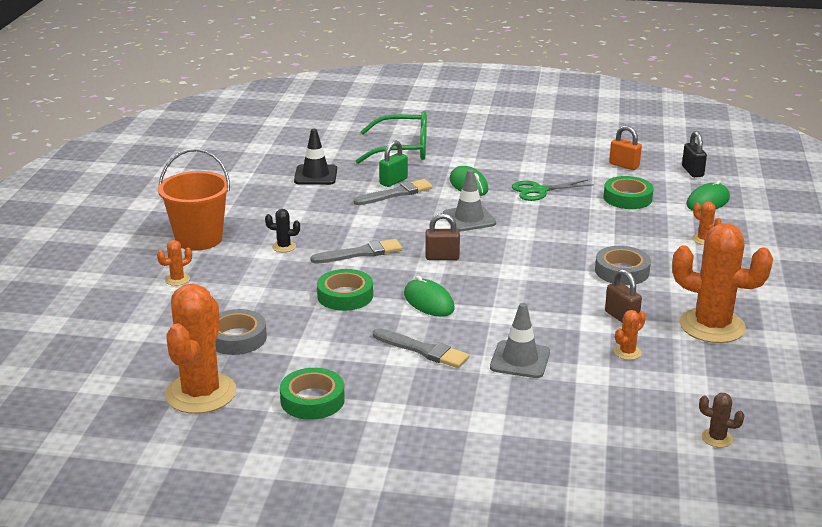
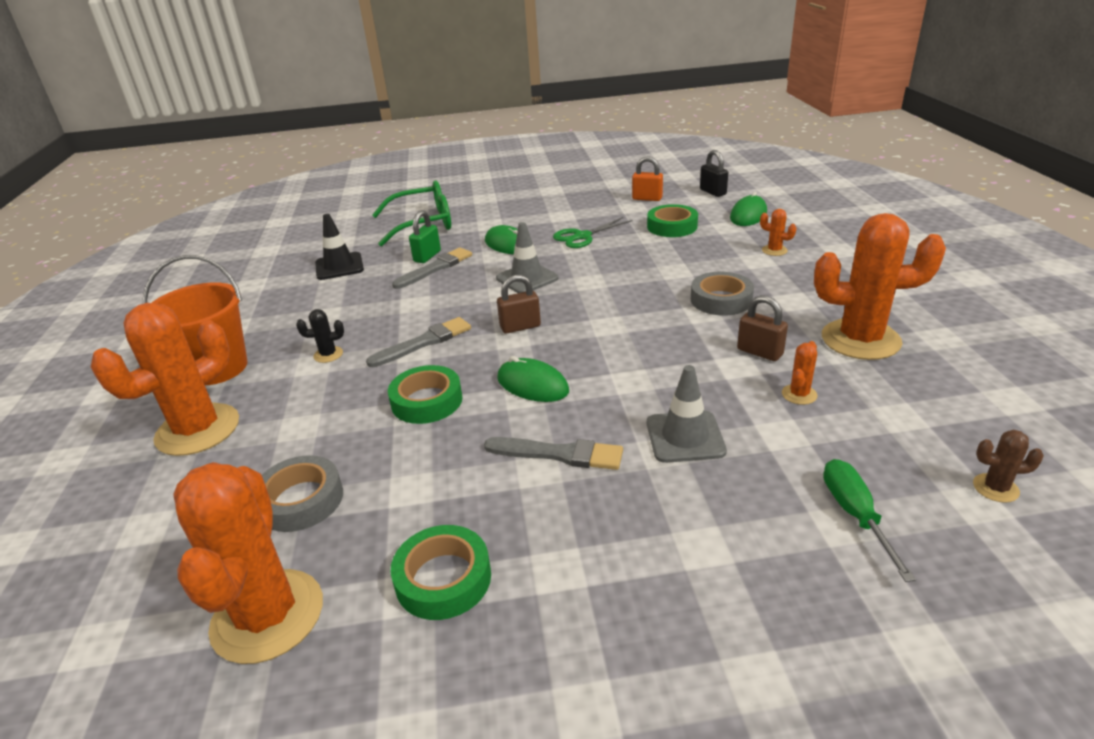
camera: 15 degrees left, 5 degrees up
orange cactus [157,240,192,286] -> orange cactus [91,303,239,456], size x2.42
none -> green screwdriver [823,459,916,582]

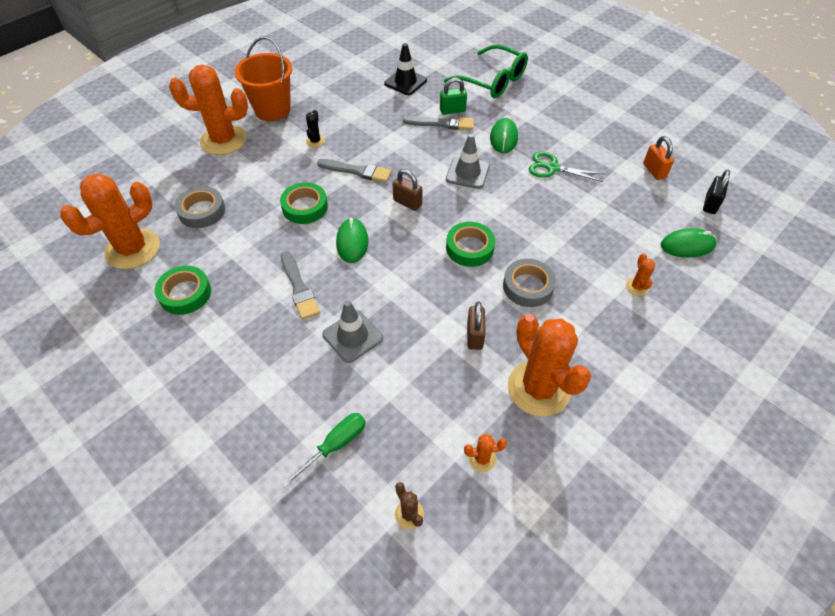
camera: 50 degrees right, 20 degrees up
black cactus [296,309,344,363] -> black cactus turned 60 degrees clockwise [306,110,325,147]
green tape [647,204,698,237] -> green tape moved to [446,222,495,267]
orange cactus [782,341,818,405] -> orange cactus moved to [464,434,507,472]

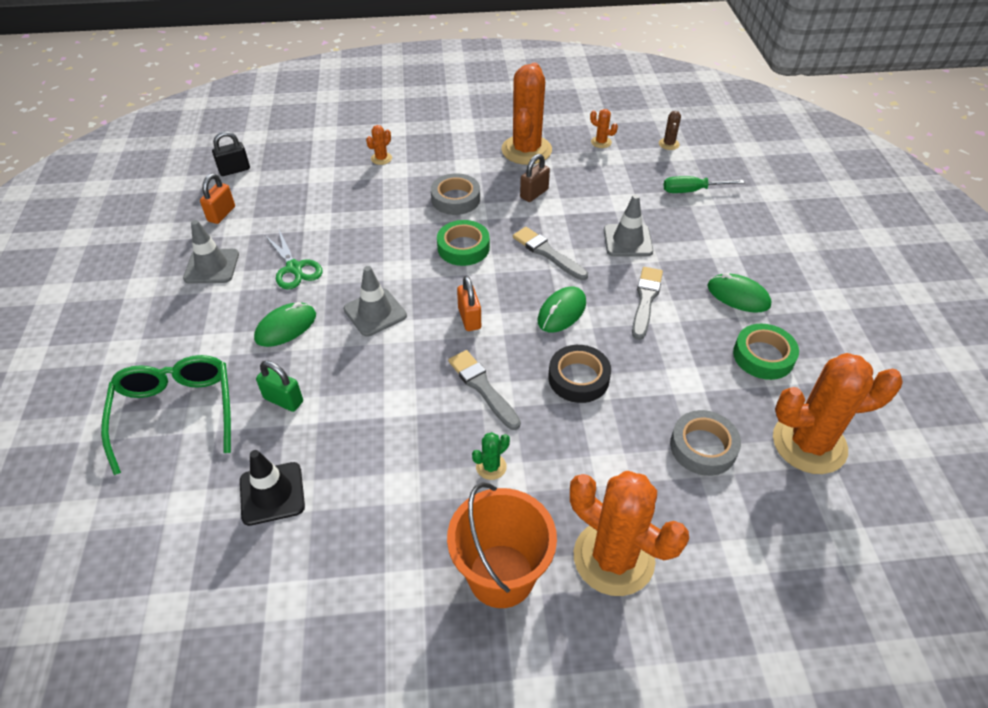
camera: 140 degrees left, 5 degrees down
green tape [280,182,328,224] -> black tape [548,345,611,403]
black cactus [306,110,325,147] -> green cactus [472,432,510,480]
brown padlock [393,169,422,211] -> orange padlock [457,276,481,331]
grey brush [403,116,474,130] -> grey brush moved to [513,227,588,280]
green mouse [661,228,717,258] -> green mouse moved to [707,273,772,313]
none -> grey traffic cone [183,220,239,284]

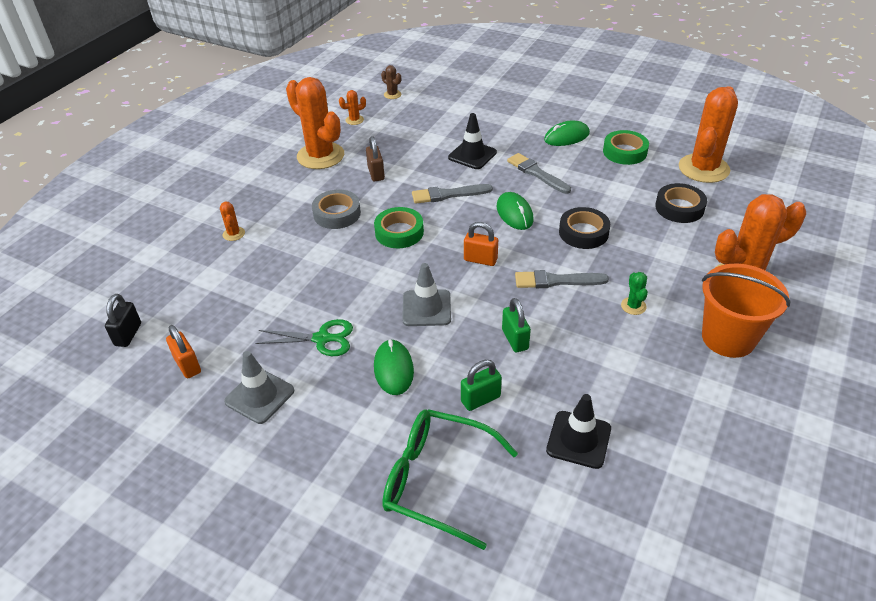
camera: 55 degrees left, 5 degrees down
grey traffic cone [604,194,653,256] -> black traffic cone [448,113,497,169]
green screwdriver [663,176,745,193] -> none
grey tape [670,410,741,476] -> black tape [655,183,707,223]
none -> green padlock [502,298,531,352]

